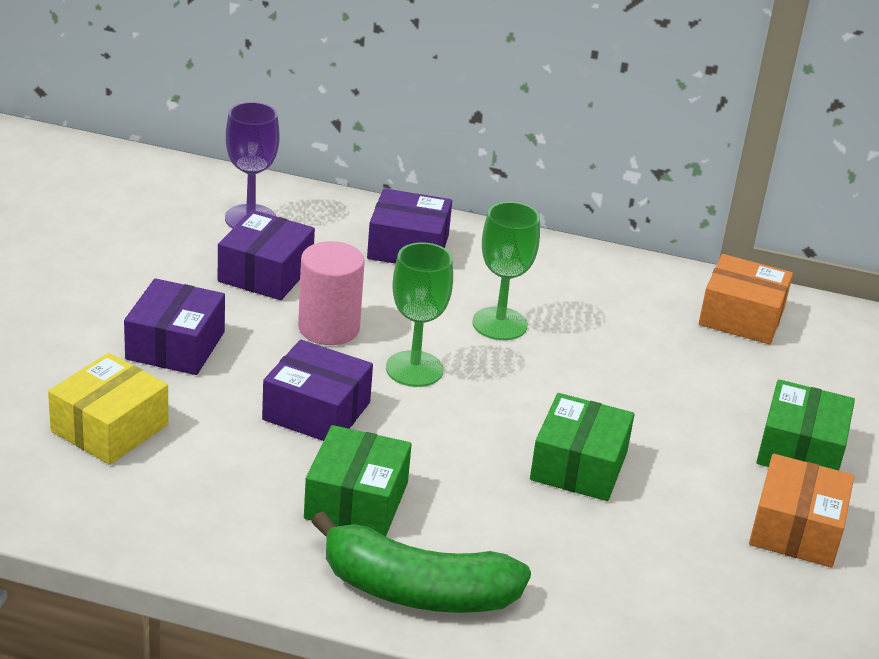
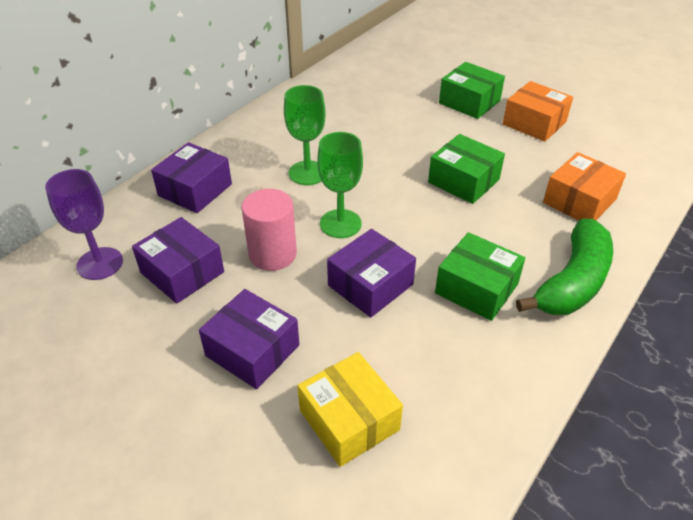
camera: 65 degrees left, 10 degrees up
orange box [699,254,793,344] -> orange box moved to [543,152,626,220]

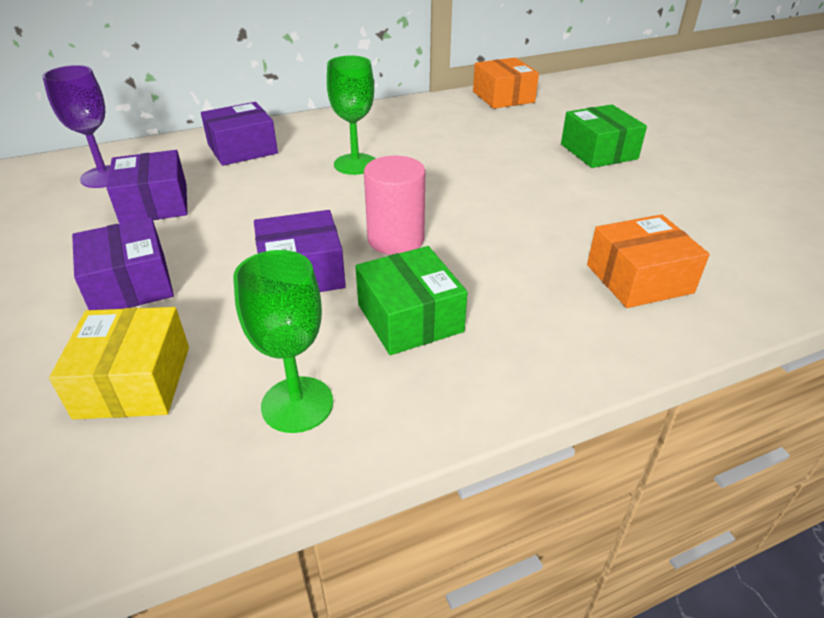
camera: 30 degrees right, 5 degrees down
pink cylinder [242,189,297,271] -> pink cylinder moved to [364,156,425,255]
green goblet [317,132,363,238] -> green goblet moved to [233,250,333,433]
green box [428,134,505,204] -> none
orange box [503,81,573,142] -> orange box moved to [473,57,539,109]
green banana [516,219,613,315] -> none

